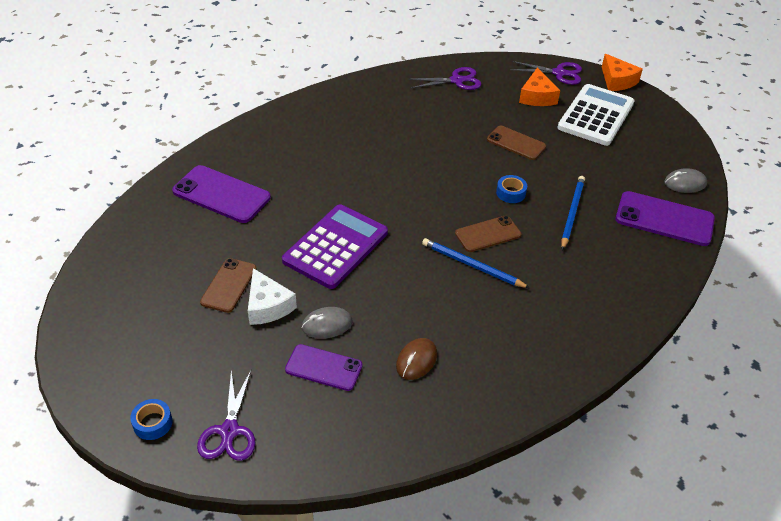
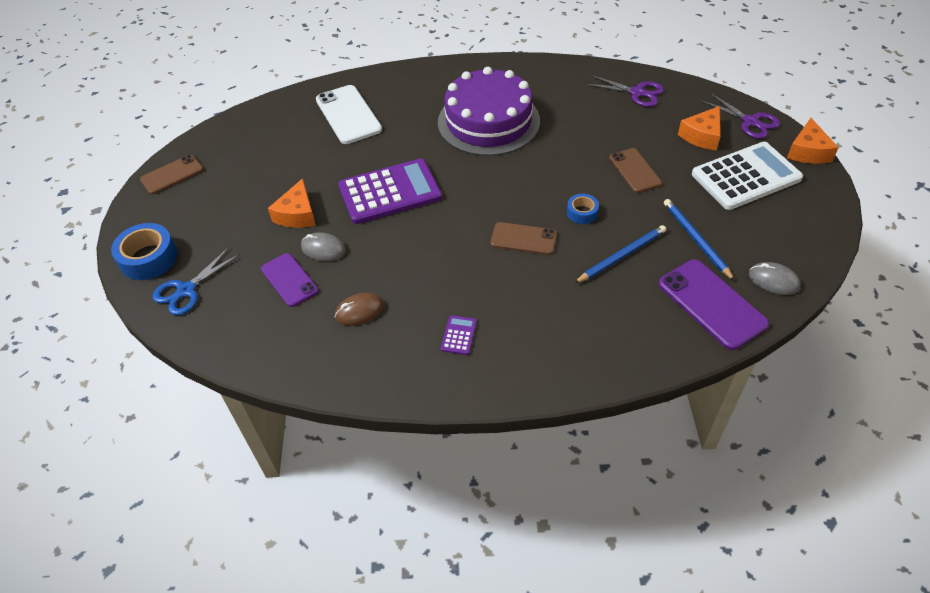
camera: 40 degrees right, 5 degrees up
blue tape [130,399,172,440] -> blue tape [111,223,178,280], size x1.78
purple phone [172,165,271,223] -> white phone [316,85,382,144]
purple scissors [197,370,256,461] -> blue scissors [152,247,240,315]
brown phone [200,258,257,313] -> brown phone moved to [140,155,203,194]
white cheese [248,268,297,325] -> orange cheese [268,178,316,228]
blue pencil [422,238,530,288] -> blue pencil moved to [664,199,735,281]
none -> purple cake [438,67,540,156]
none -> purple calculator [441,315,477,355]

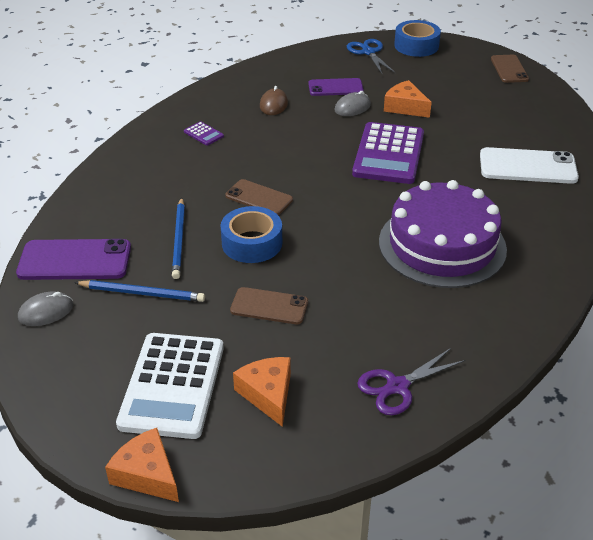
camera: 120 degrees right, 10 degrees down
brown phone [490,222,557,255] -> brown phone turned 75 degrees clockwise [225,179,293,215]
blue tape [567,194,599,224] -> blue tape [220,206,282,263], size x1.78
purple scissors [701,93,780,139] -> none

